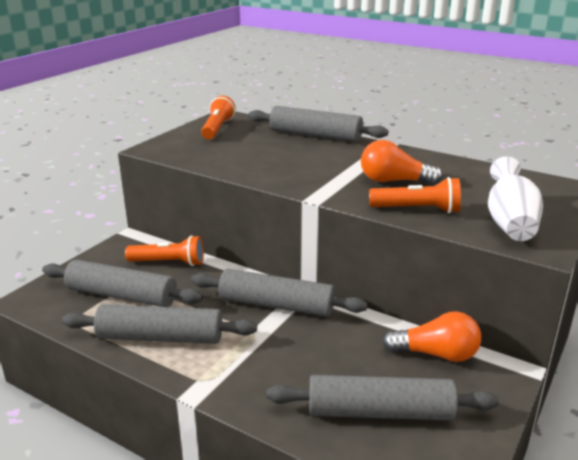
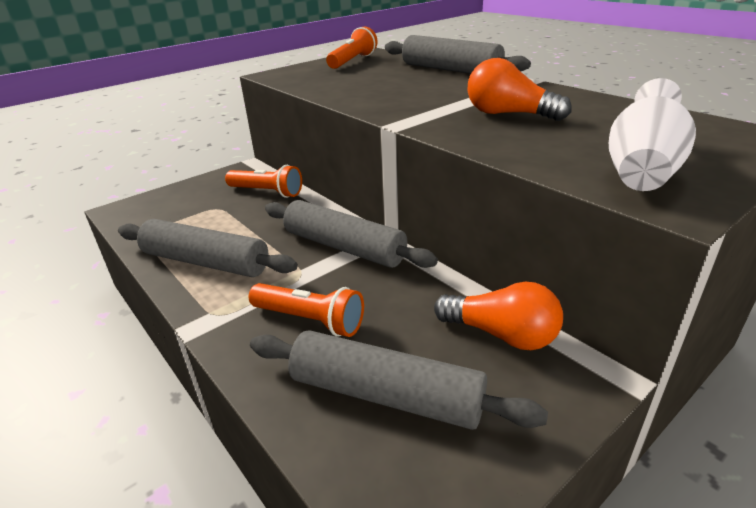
camera: 20 degrees right, 5 degrees up
grey rolling pin [42,259,203,307] -> none
orange flashlight [369,177,461,213] -> orange flashlight moved to [249,283,364,337]

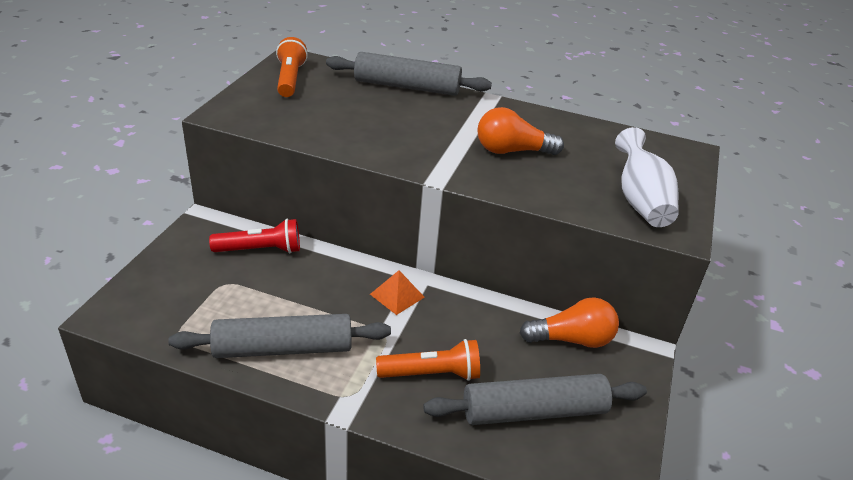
camera: 35 degrees left, 5 degrees up
orange flashlight [225,165,302,198] -> red flashlight [209,219,300,253]
grey rolling pin [265,200,438,268] -> orange pyramid [370,270,425,315]

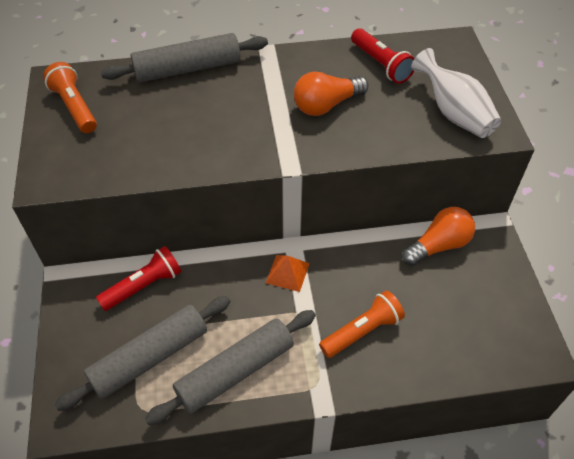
camera: 25 degrees left, 15 degrees up
grey rolling pin [423,374,647,425] -> grey rolling pin moved to [55,296,230,411]
none -> red flashlight [351,28,415,84]

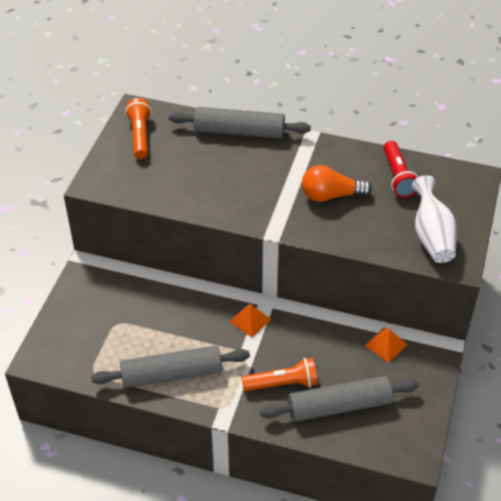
camera: 25 degrees right, 5 degrees down
grey rolling pin [55,296,230,411] -> grey rolling pin moved to [260,376,419,422]
red flashlight [96,246,181,311] -> none
orange light bulb [402,207,475,266] -> orange pyramid [364,328,408,363]

